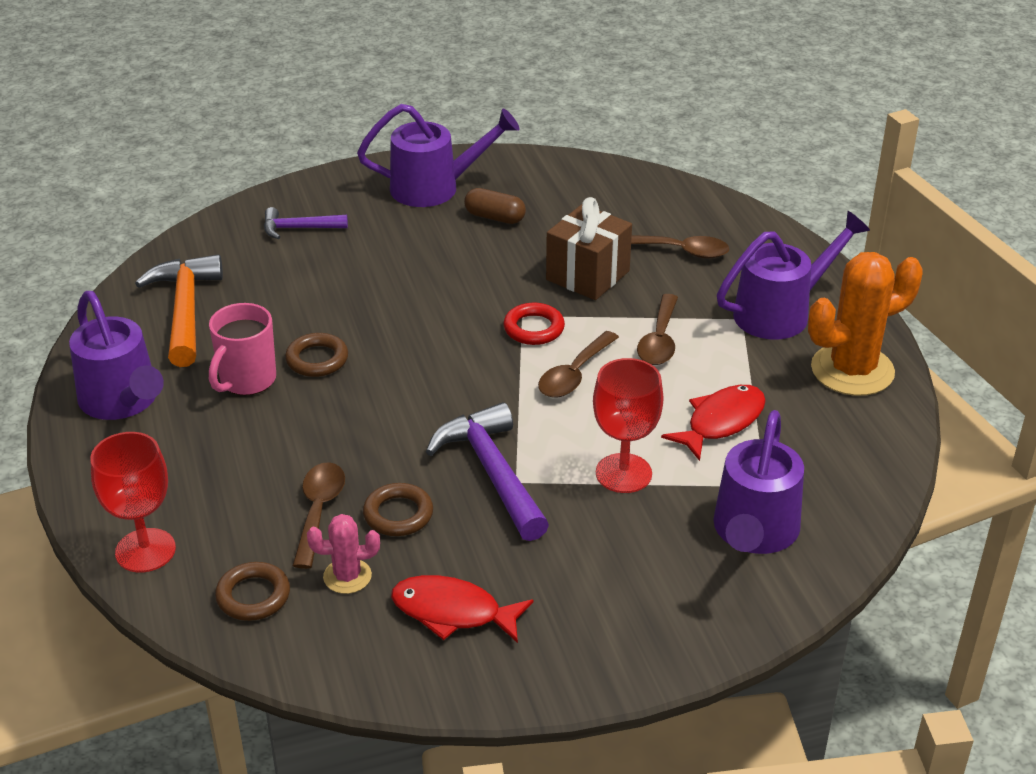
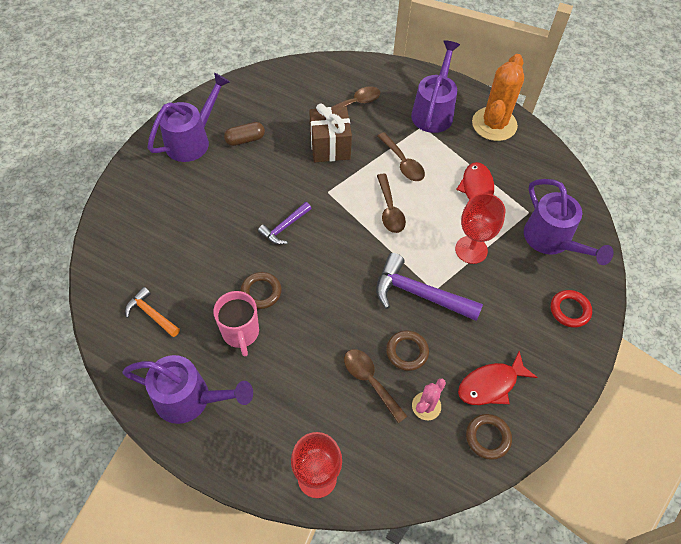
camera: 45 degrees left, 20 degrees up
orange hammer [135,254,223,367] -> orange hammer [125,287,180,337], size x0.57
brown ring [215,562,290,621] -> brown ring moved to [466,414,512,460]
purple hammer [264,207,348,239] -> purple hammer moved to [258,202,312,245]
red ring [503,303,565,345] -> red ring moved to [551,290,592,328]

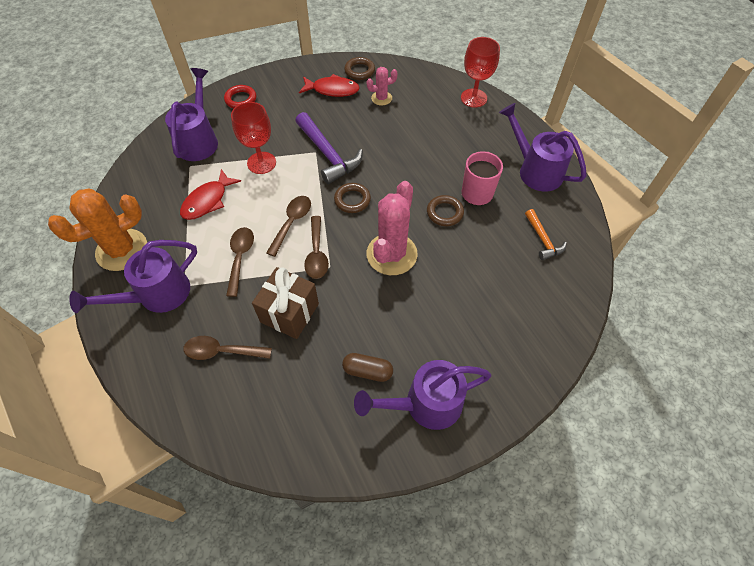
camera: 145 degrees left, 0 degrees up
purple hammer [258,202,312,245] -> pink cactus [367,181,418,275]
brown spoon [344,349,408,423] -> brown spoon moved to [304,216,329,279]
brown ring [386,330,429,371] -> brown ring moved to [334,183,371,213]

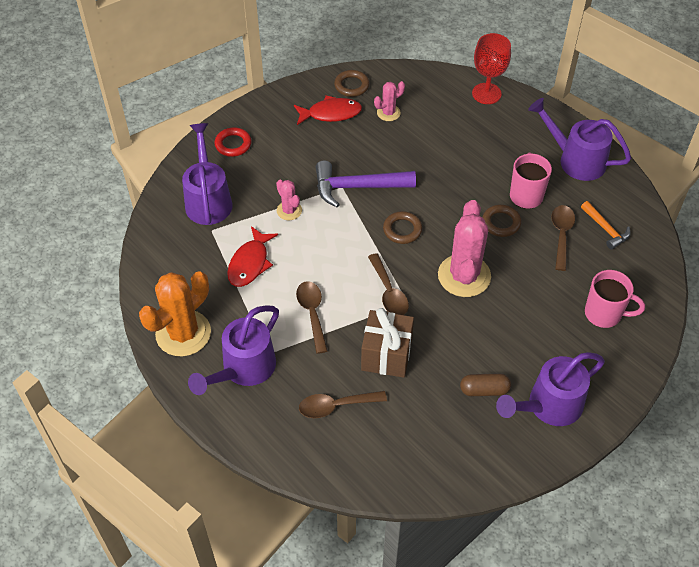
camera: 15 degrees left, 5 degrees down
red goblet [231,102,276,174] -> pink cactus [276,180,302,221]
brown spoon [266,196,311,257] -> brown spoon moved to [551,205,575,271]
purple hammer [295,112,363,184] -> purple hammer turned 135 degrees clockwise [316,161,416,207]
none -> pink mug [585,270,645,328]

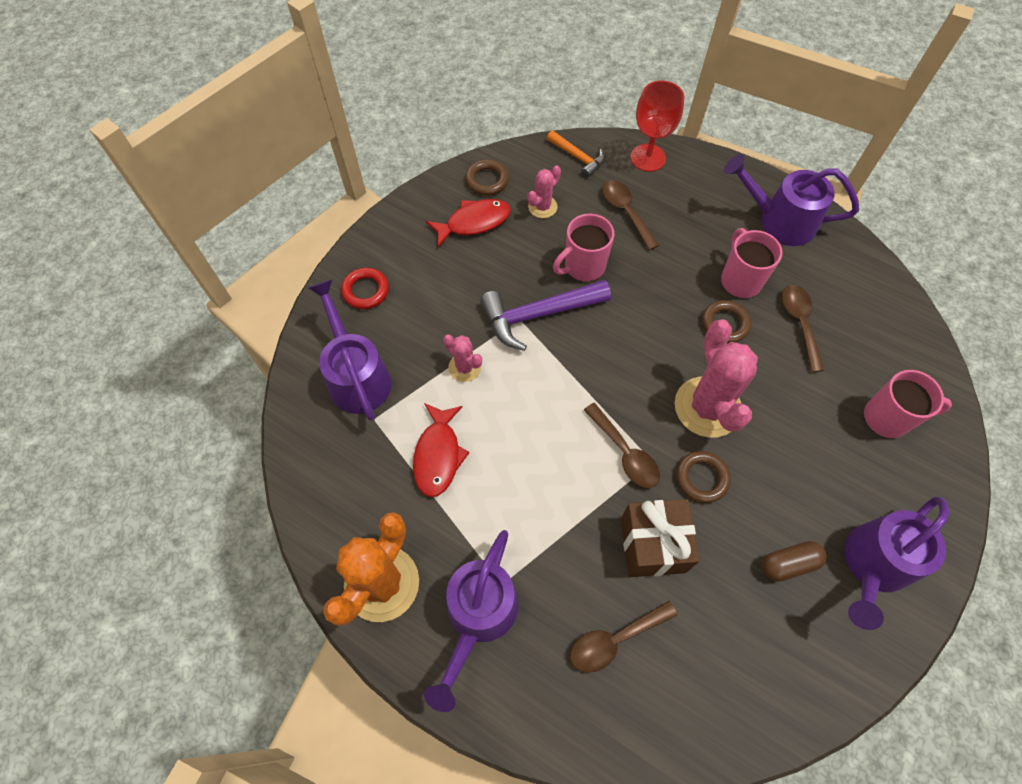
camera: 15 degrees left, 10 degrees up
brown spoon [296,281,328,354] -> brown spoon moved to [602,180,659,250]
brown ring [383,211,422,244] -> brown ring moved to [676,451,731,503]
orange hammer [581,201,631,250] -> orange hammer moved to [547,131,605,178]
none -> pink mug [553,214,615,281]

